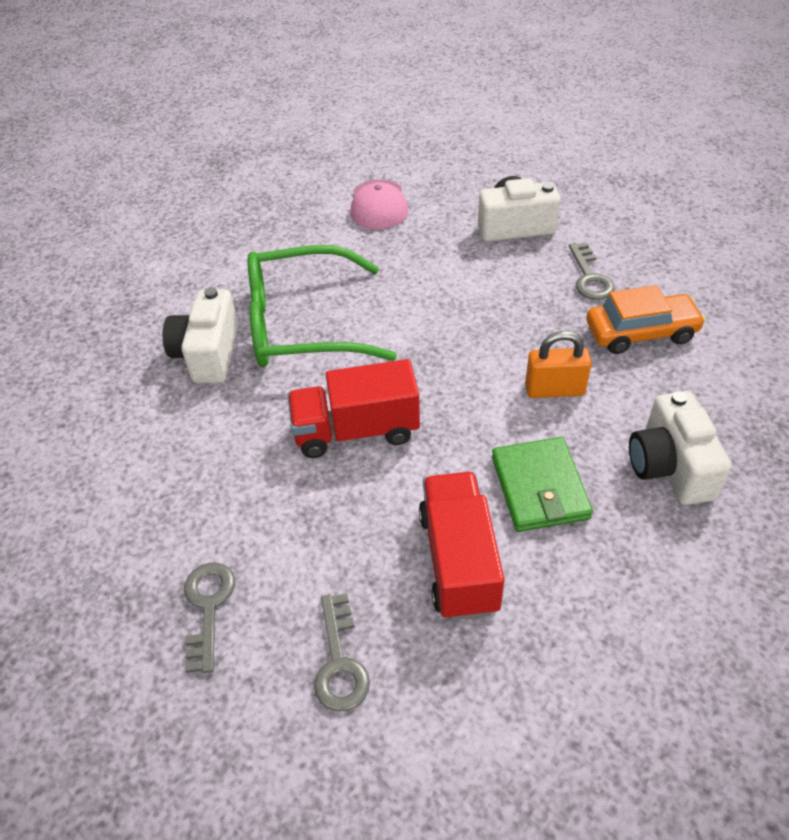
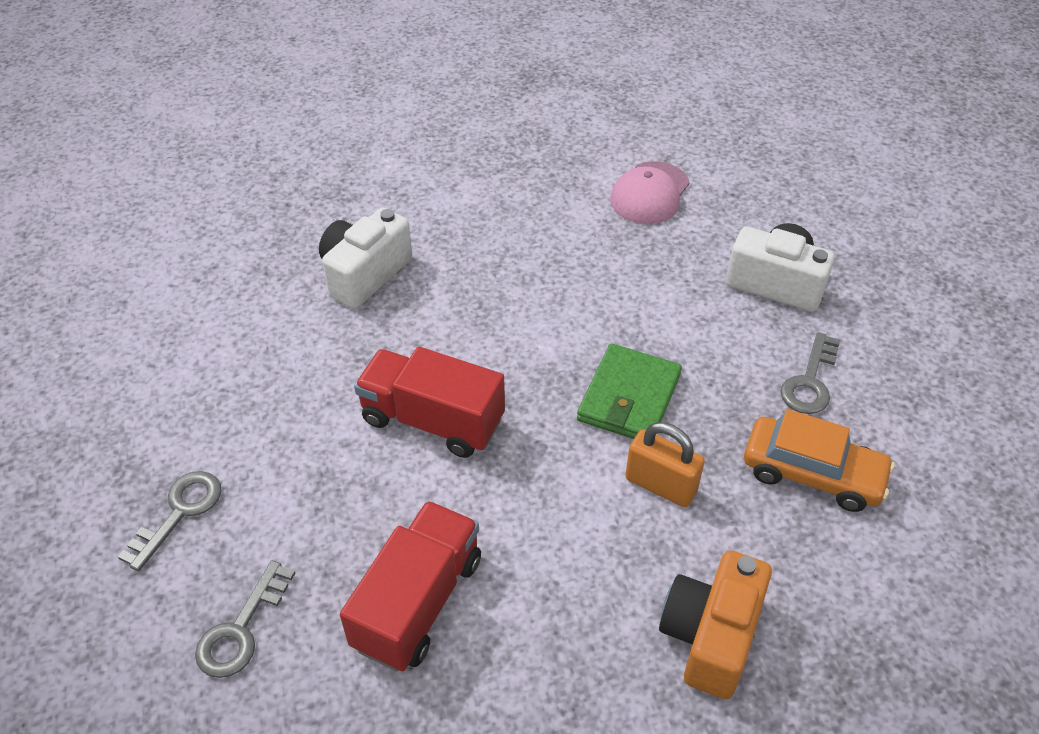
camera: 30 degrees right, 0 degrees up
green glasses [248,245,397,367] -> none
green wallet [492,437,593,532] -> green wallet moved to [577,343,682,439]
white camera [629,391,731,505] -> orange camera [659,550,772,699]

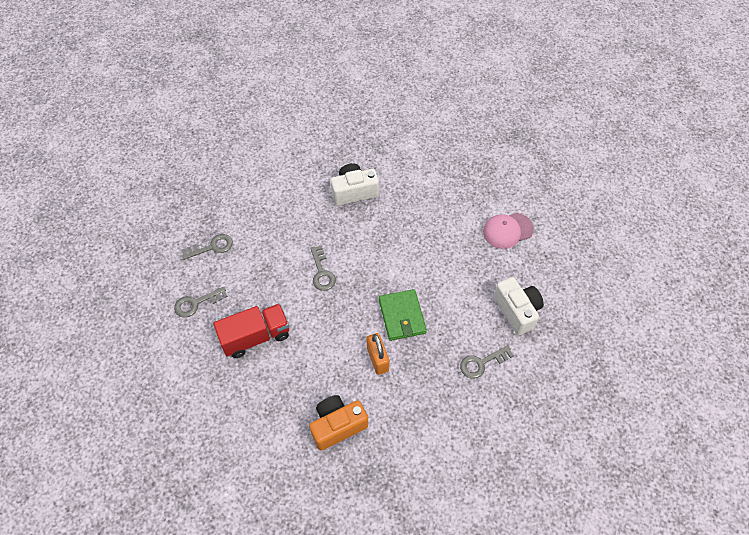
camera: 40 degrees right, 10 degrees up
red truck [354,347,505,458] -> grey key [310,245,336,291]
green wallet [577,343,682,439] -> green wallet turned 75 degrees counterclockwise [379,289,427,341]
orange car [744,409,895,512] -> none

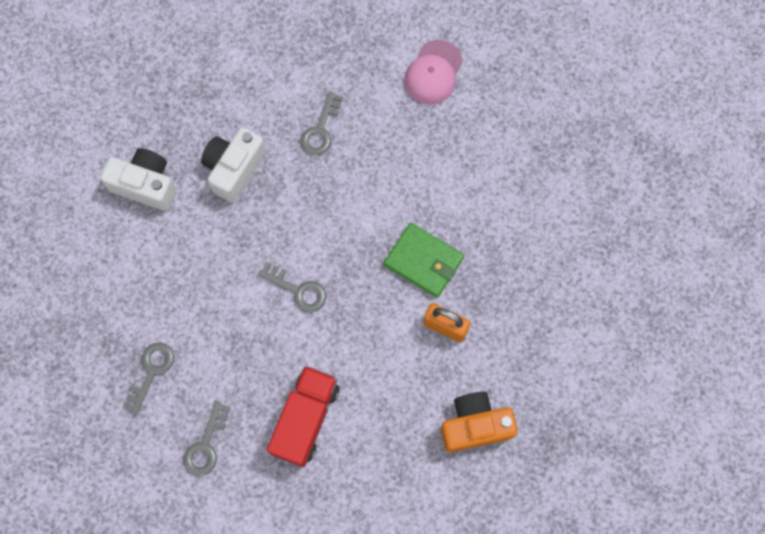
camera: 45 degrees left, 15 degrees up
orange camera [309,395,368,451] -> orange camera turned 60 degrees clockwise [441,392,518,452]
grey key [460,345,514,379] -> grey key moved to [300,91,343,155]
white camera [493,277,544,335] -> white camera moved to [100,148,177,211]

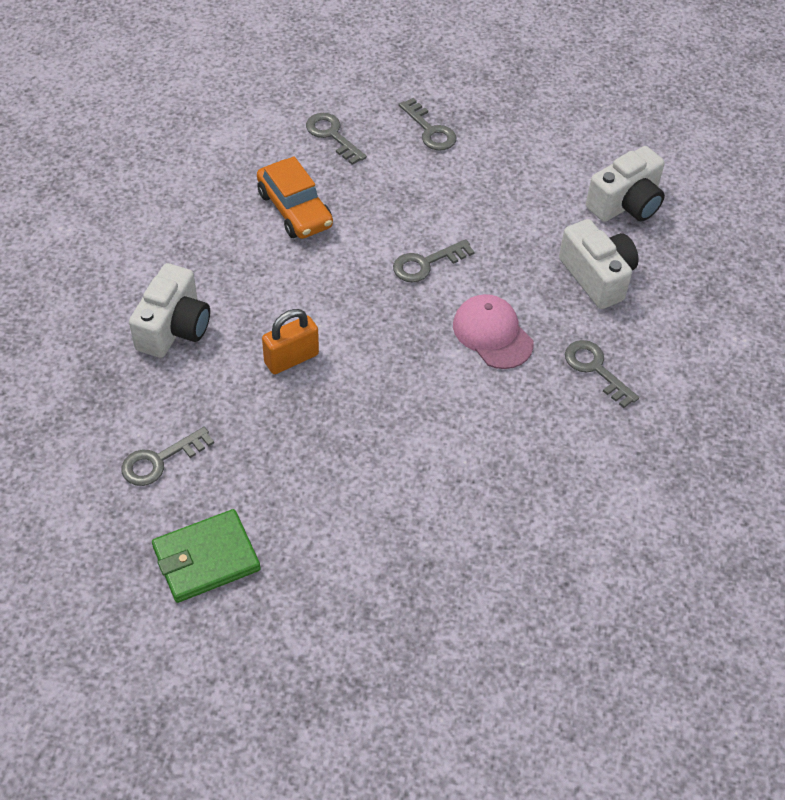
camera: 120 degrees right, 20 degrees down
red truck [267,366,340,467] -> orange car [257,156,333,239]
green wallet [384,223,464,298] -> green wallet moved to [152,509,261,603]
pink cap [405,40,463,104] -> pink cap moved to [453,294,534,369]
orange camera [441,392,518,452] -> white camera [129,263,210,358]
none -> grey key [121,427,214,486]

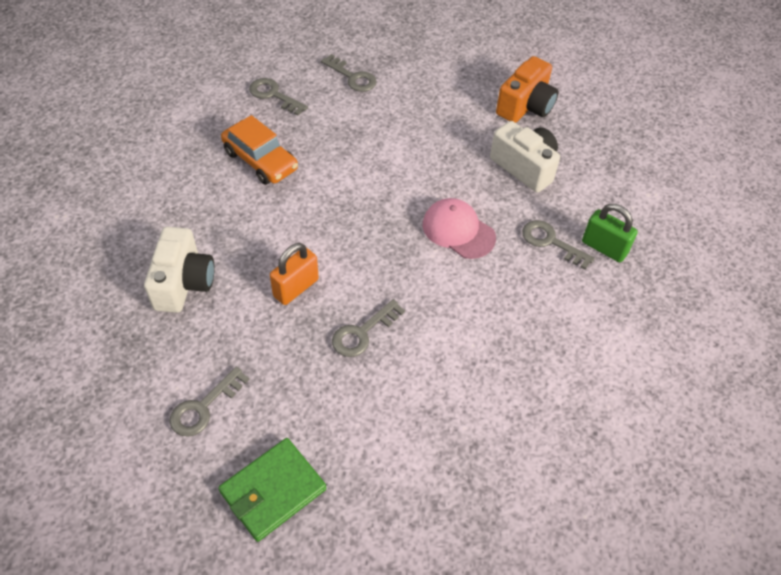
camera: 15 degrees left, 0 degrees up
grey key [393,239,474,283] -> grey key moved to [332,299,405,357]
white camera [586,146,665,222] -> orange camera [496,56,559,123]
none -> green padlock [582,204,638,262]

